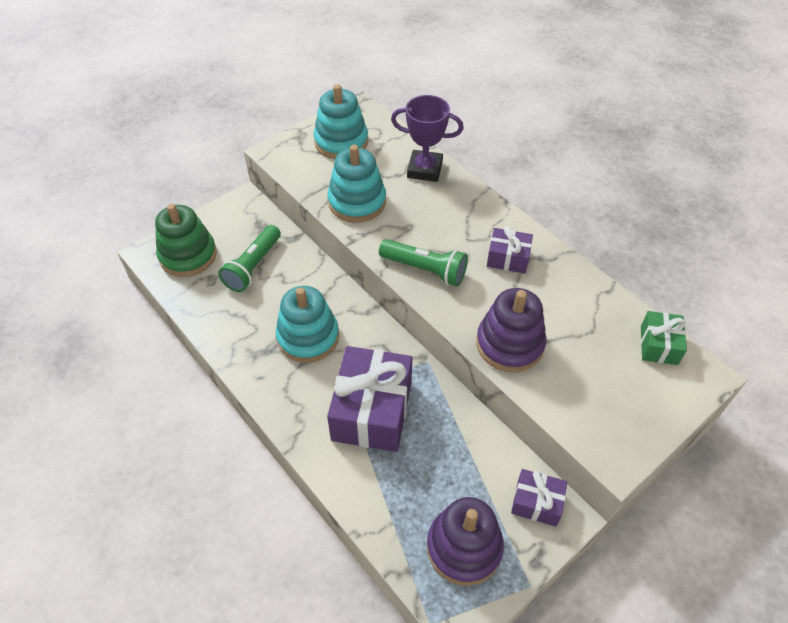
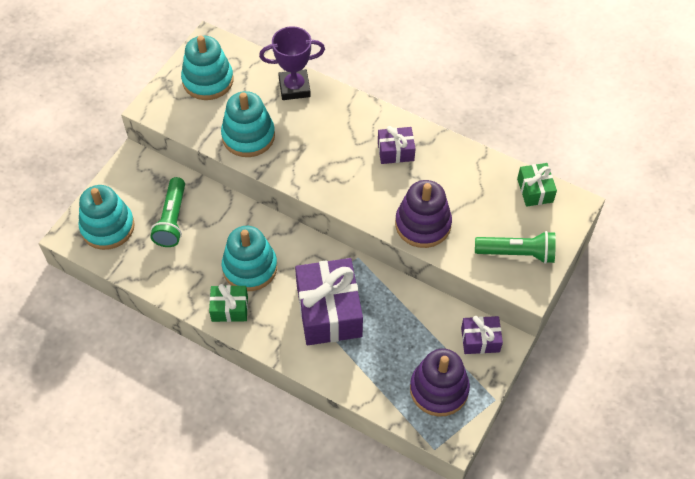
camera: 20 degrees left, 5 degrees up
green stacking toy [155,204,217,277] -> turquoise stacking toy [78,185,135,250]
green flashlight [379,239,468,287] -> green flashlight moved to [475,231,556,264]
none -> green gift [209,284,248,322]

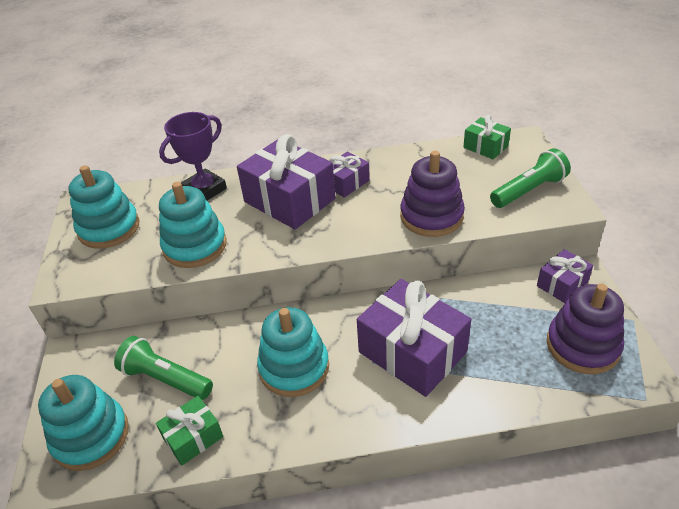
camera: 35 degrees left, 15 degrees down
green flashlight [150,177,185,247] -> green flashlight turned 150 degrees clockwise [114,336,213,400]
green gift [209,284,248,322] -> green gift moved to [156,396,223,466]
none -> purple gift [237,134,336,229]

